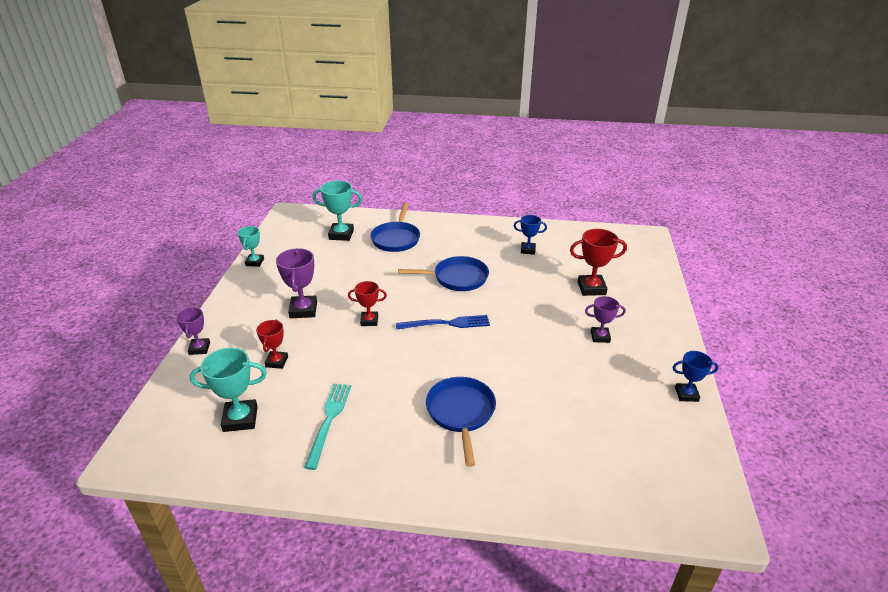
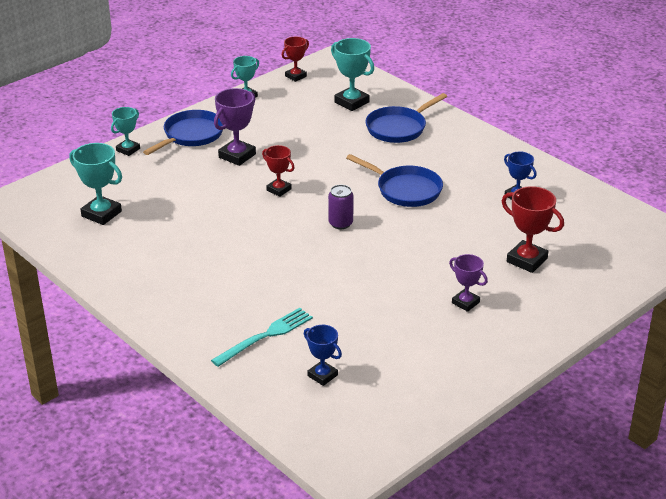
camera: 40 degrees right, 0 degrees up
purple trophy [176,307,210,355] -> turquoise trophy [111,107,140,156]
red trophy [256,319,288,369] -> red trophy moved to [282,37,309,82]
turquoise fork [304,383,351,470] -> turquoise fork moved to [211,308,313,367]
blue fork [396,315,490,330] -> purple can [328,185,354,229]
blue pan [426,377,496,467] -> blue pan moved to [143,110,223,155]
blue trophy [673,351,719,402] -> blue trophy moved to [304,325,342,386]

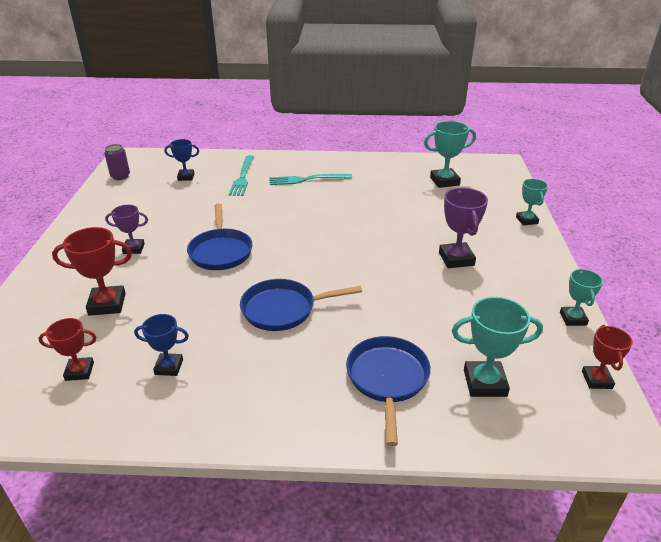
camera: 135 degrees right, 0 degrees up
blue pan [143,110,223,155] -> blue pan moved to [187,204,253,270]
red trophy [262,145,295,197] -> red trophy moved to [38,318,96,381]
purple can [328,185,354,229] -> purple can moved to [104,144,130,180]
none -> turquoise fork [269,174,352,185]

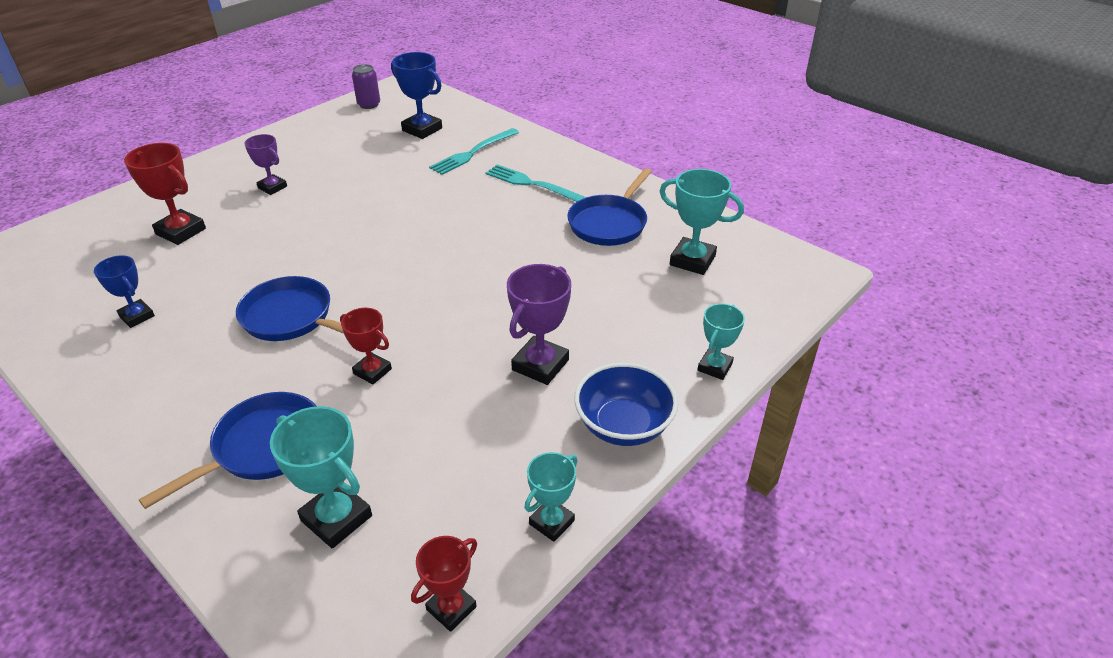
camera: 40 degrees right, 5 degrees up
red trophy [38,318,96,381] -> red trophy moved to [340,308,392,385]
blue trophy [165,139,199,181] -> blue trophy [391,52,442,139], size x1.56
blue pan [187,204,253,270] -> blue pan moved to [567,168,652,246]
none -> blue bowl [574,363,678,446]

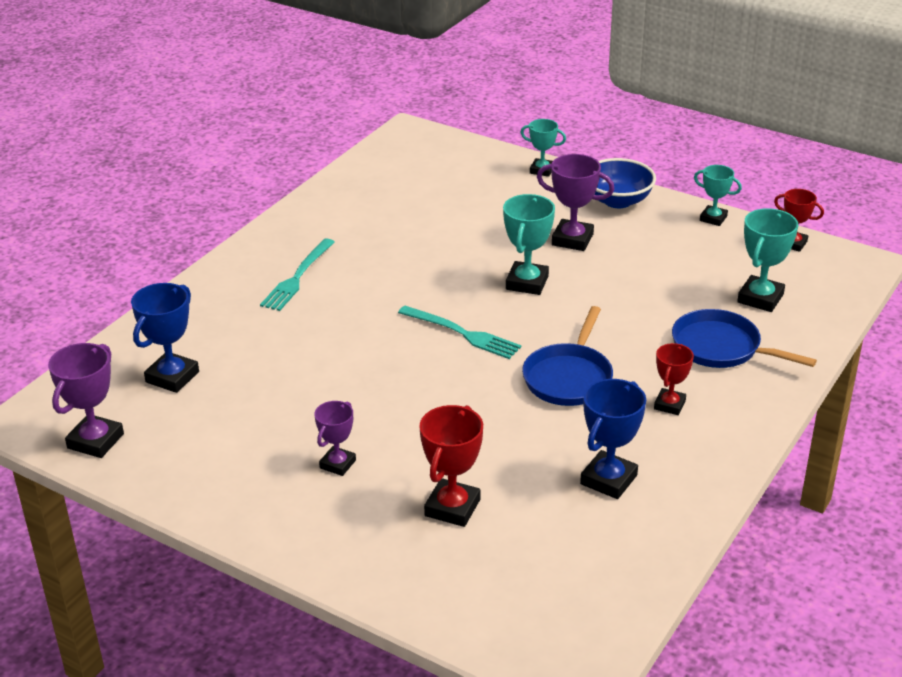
camera: 100 degrees left, 5 degrees down
blue trophy [94,255,155,328] -> blue trophy [580,379,646,499], size x1.56
red trophy [340,308,392,385] -> red trophy moved to [654,343,694,415]
purple can [352,64,380,109] -> purple trophy [48,343,124,458]
turquoise fork [429,128,519,175] -> turquoise fork moved to [398,306,521,359]
blue pan [567,168,652,246] -> none
turquoise trophy [660,169,744,275] -> turquoise trophy moved to [503,194,555,295]

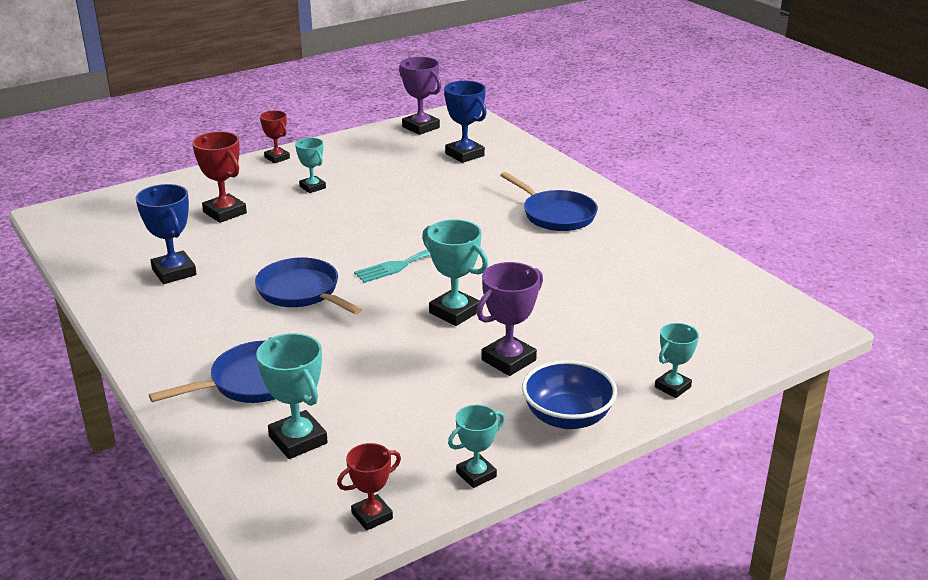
camera: 115 degrees right, 5 degrees down
turquoise fork [260,239,335,311] -> blue pan [500,172,598,231]
purple trophy [314,401,356,476] -> turquoise trophy [295,138,326,193]
red trophy [654,343,694,415] -> red trophy moved to [260,110,290,163]

